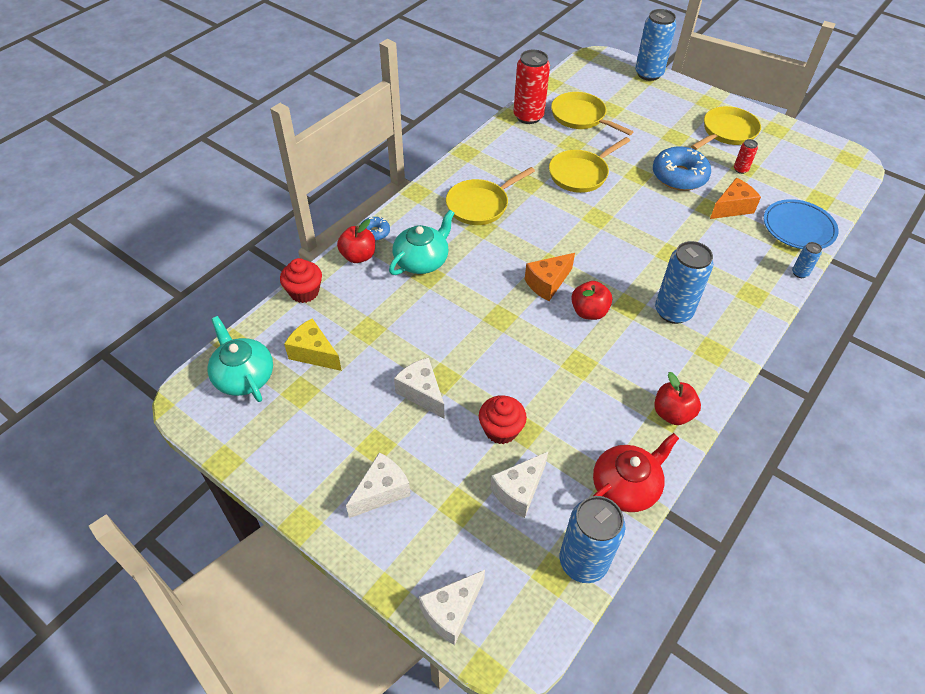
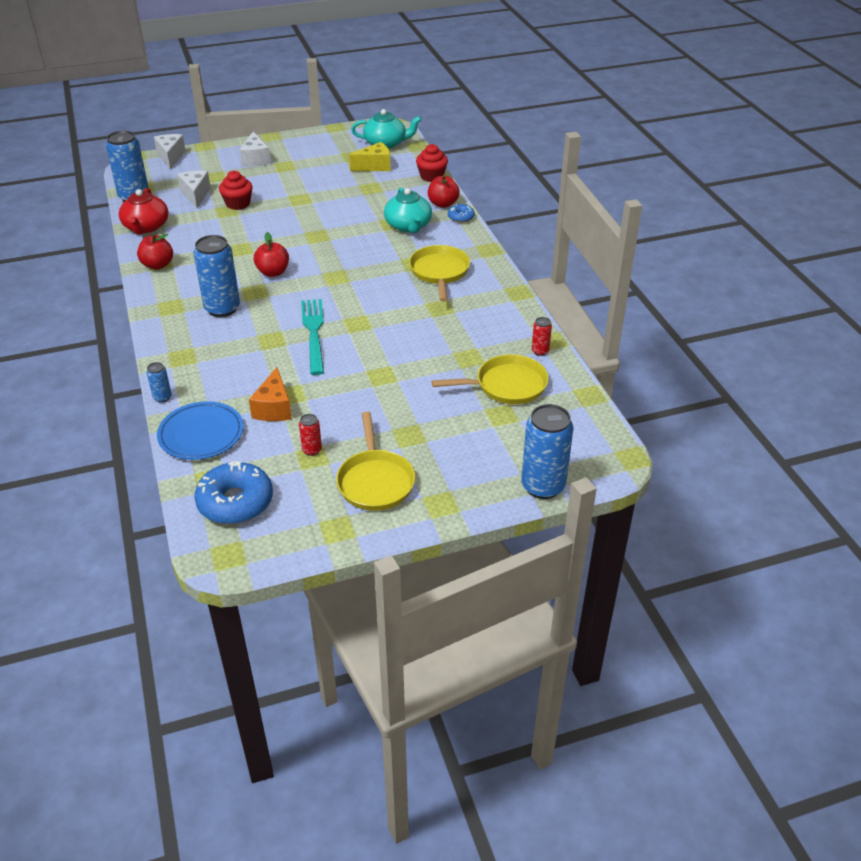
camera: 125 degrees right, 10 degrees down
white cheese [394,357,444,419] -> none
red can [513,50,550,124] -> red can [532,317,552,356], size x0.46
orange cheese [525,253,575,301] -> none
yellow pan [549,137,630,193] -> none
blue donut [653,147,711,191] -> blue donut moved to [194,461,273,524]
none -> turquoise fork [301,299,324,375]

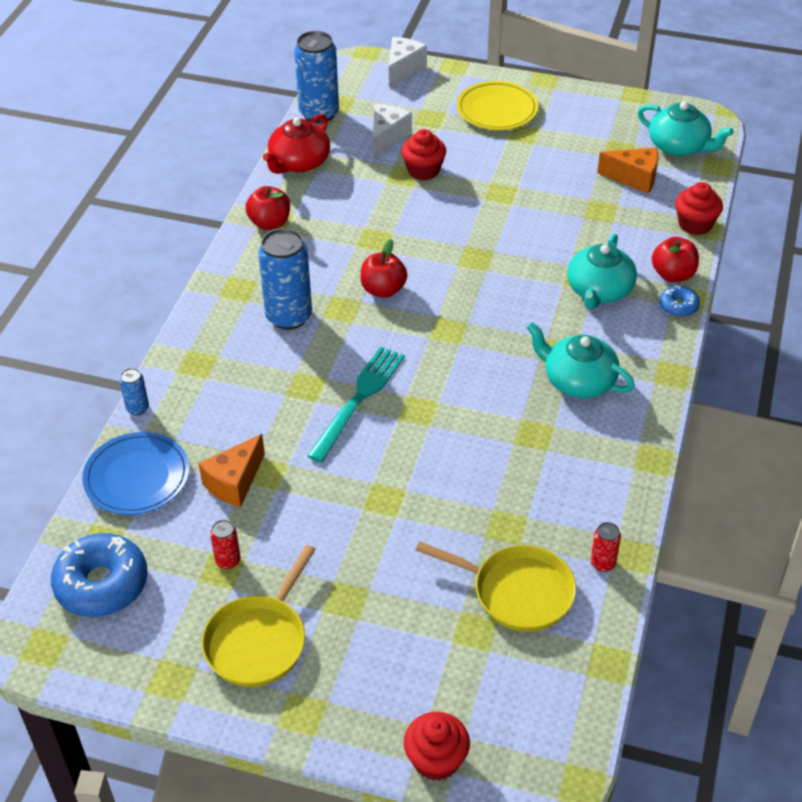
camera: 35 degrees right, 5 degrees up
white cheese [240,132,271,166] -> yellow plate [457,81,538,130]
yellow cheese [349,142,391,171] -> orange cheese [597,148,658,194]
yellow pan [409,245,470,302] -> turquoise teapot [526,322,635,398]
blue can [521,404,574,499] -> red cupcake [404,712,470,781]

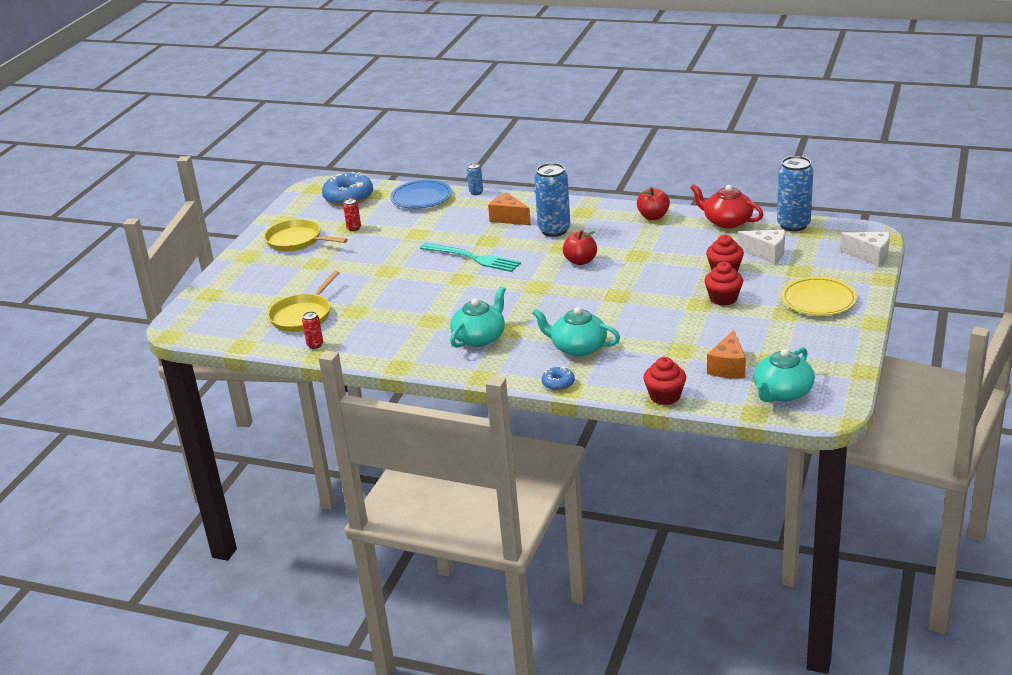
camera: 95 degrees right, 15 degrees down
orange cheese [199,434,265,507] -> orange cheese moved to [488,192,531,225]
red cupcake [404,712,470,781] -> red cupcake moved to [704,262,743,306]
red apple [652,237,699,282] -> none

